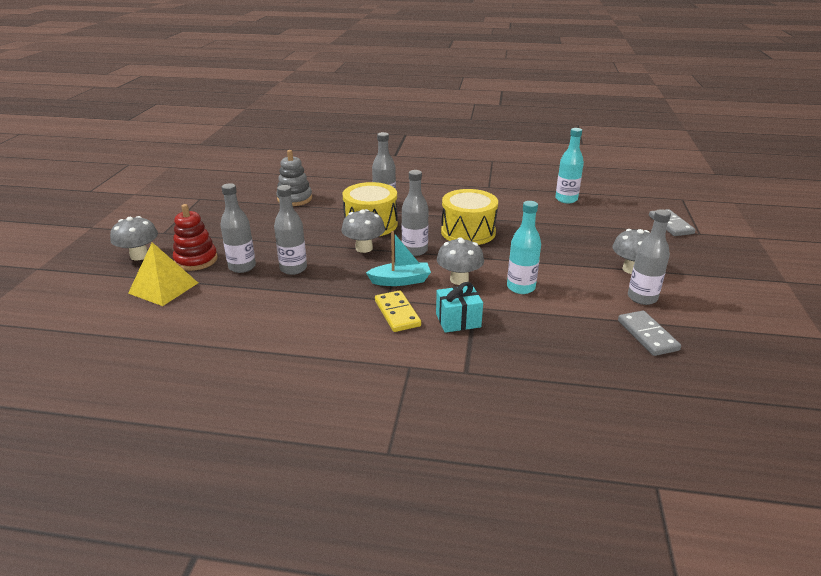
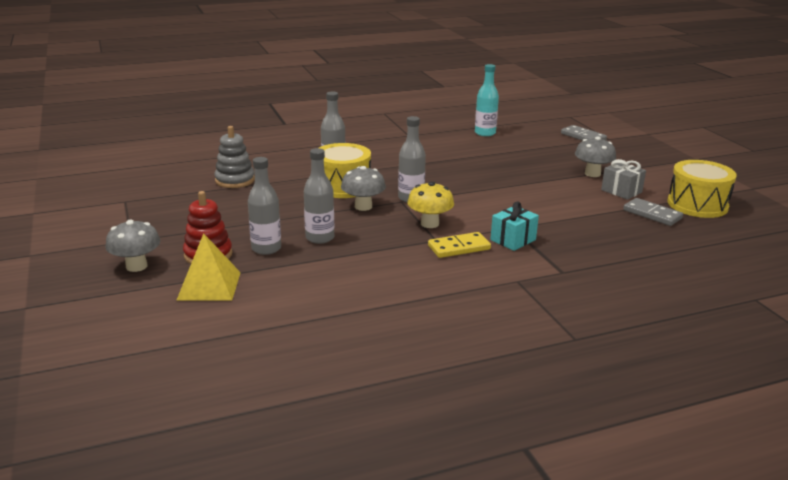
camera: 30 degrees left, 5 degrees down
turquoise boat [366,231,431,286] -> yellow mushroom [407,182,454,228]
yellow domino [375,290,421,332] -> yellow domino turned 60 degrees counterclockwise [428,232,491,258]
grey mushroom [437,237,484,285] -> none
yellow drum [441,189,498,245] -> yellow drum moved to [668,160,737,218]
turquoise bottle [507,201,541,294] -> none
grey bottle [628,209,671,305] -> grey gift [601,159,646,200]

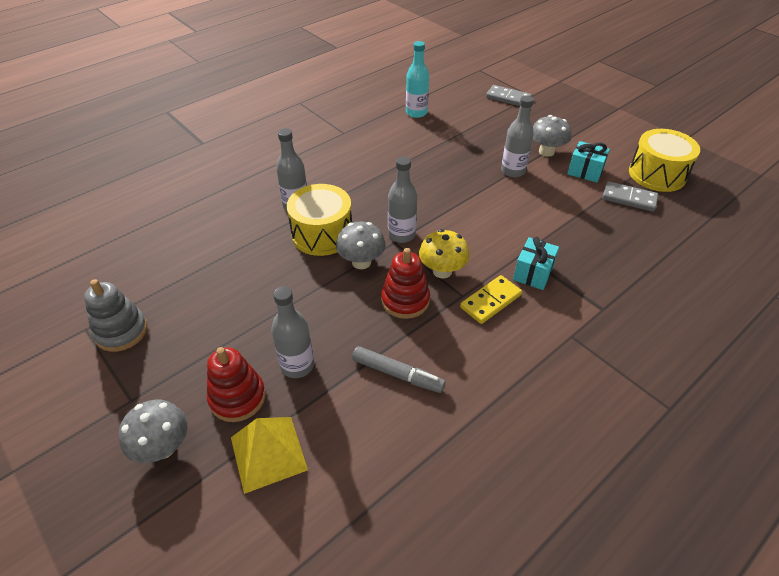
camera: 20 degrees left, 20 degrees up
grey stacking toy [214,126,255,188] -> grey stacking toy moved to [84,279,147,352]
grey bottle [304,148,334,244] -> grey bottle moved to [501,95,534,177]
grey gift [601,159,646,200] -> turquoise gift [567,141,610,183]
none -> grey marker [352,346,446,393]
none -> red stacking toy [381,248,430,319]

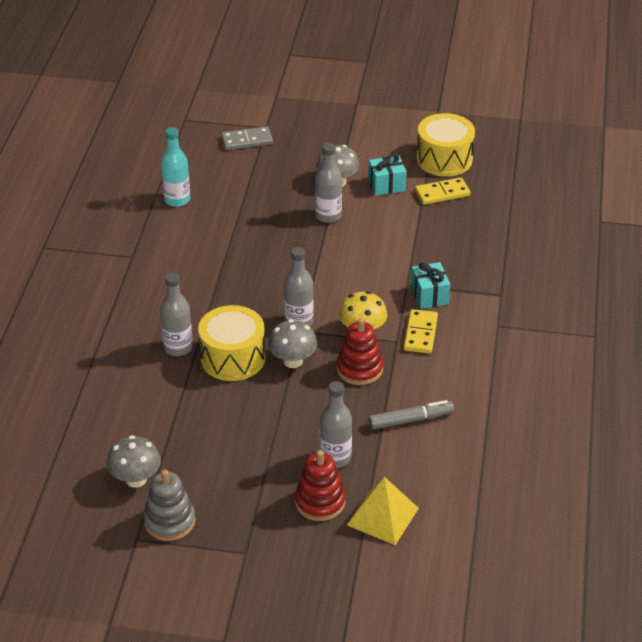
camera: 40 degrees left, 5 degrees down
grey mushroom [118,400,188,463] -> grey mushroom moved to [107,435,161,488]
grey domino [602,181,658,212] -> yellow domino [415,177,470,205]

